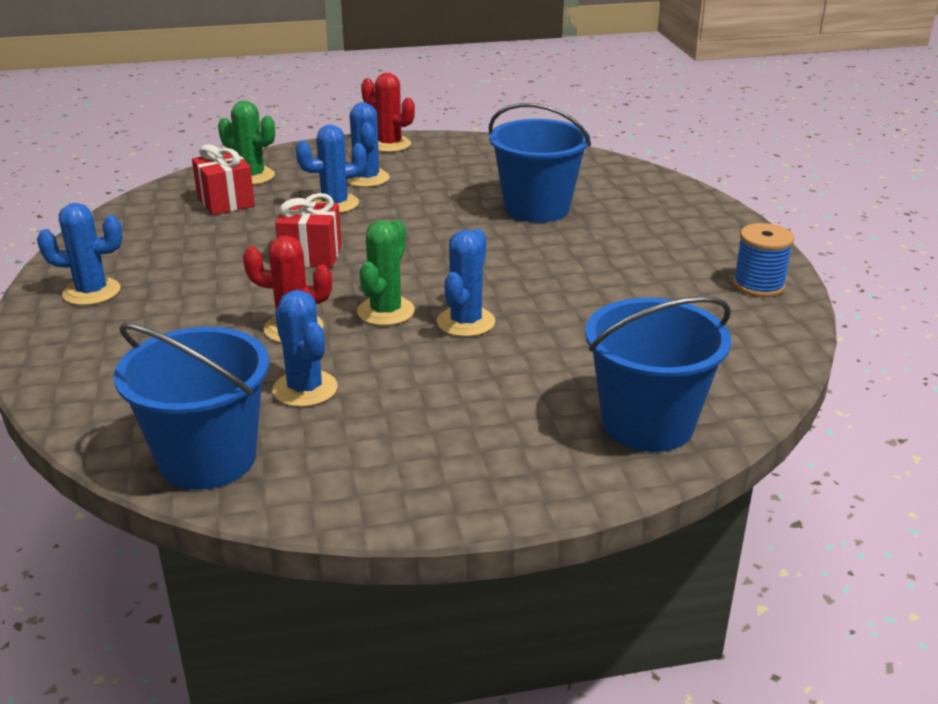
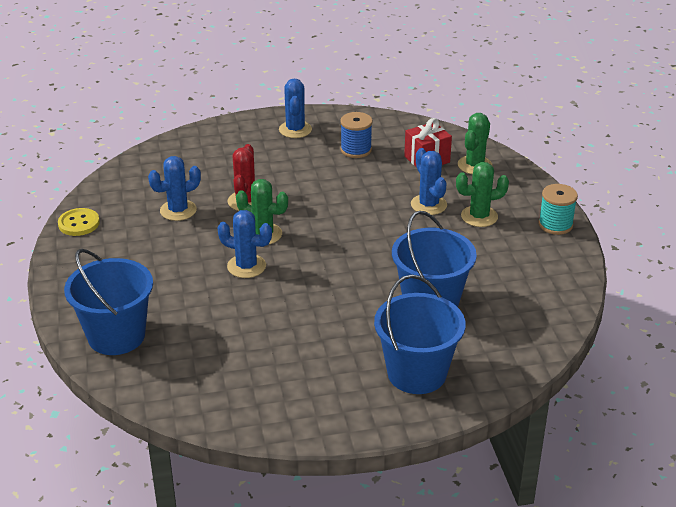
camera: 90 degrees right, 5 degrees up
blue bucket [114,323,269,490] -> blue bucket moved to [374,275,466,394]
red gift [275,193,342,268] -> none
blue cactus [347,102,390,187] -> green cactus [456,162,509,227]
red cactus [361,73,415,152] -> turquoise spool [538,184,578,235]
blue spool [733,223,794,298] -> blue spool moved to [340,112,373,158]
none -> yellow button [58,208,100,236]

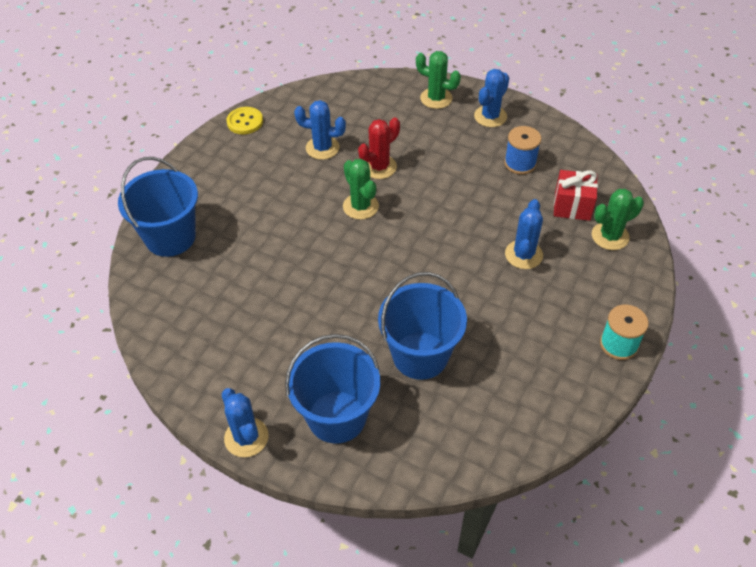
camera: 40 degrees right, 15 degrees up
blue cactus [217,210,272,278] -> blue cactus moved to [222,388,269,457]
green cactus [456,162,509,227] -> green cactus moved to [416,51,461,109]

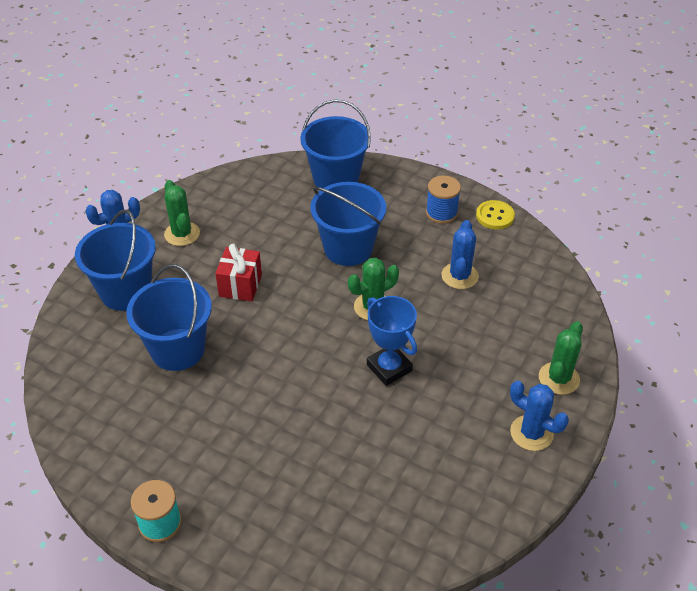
camera: 90 degrees right, 5 degrees down
red cactus [358,117,400,179] -> none
blue spool [504,126,541,174] -> blue spool moved to [426,176,461,224]
blue cactus [505,199,543,269] -> none
red gift [554,170,598,221] -> red gift moved to [215,244,262,301]
green cactus [592,189,644,250] -> green cactus moved to [164,180,200,246]
none -> blue bucket [310,182,386,266]
none -> blue trophy [367,296,417,386]

